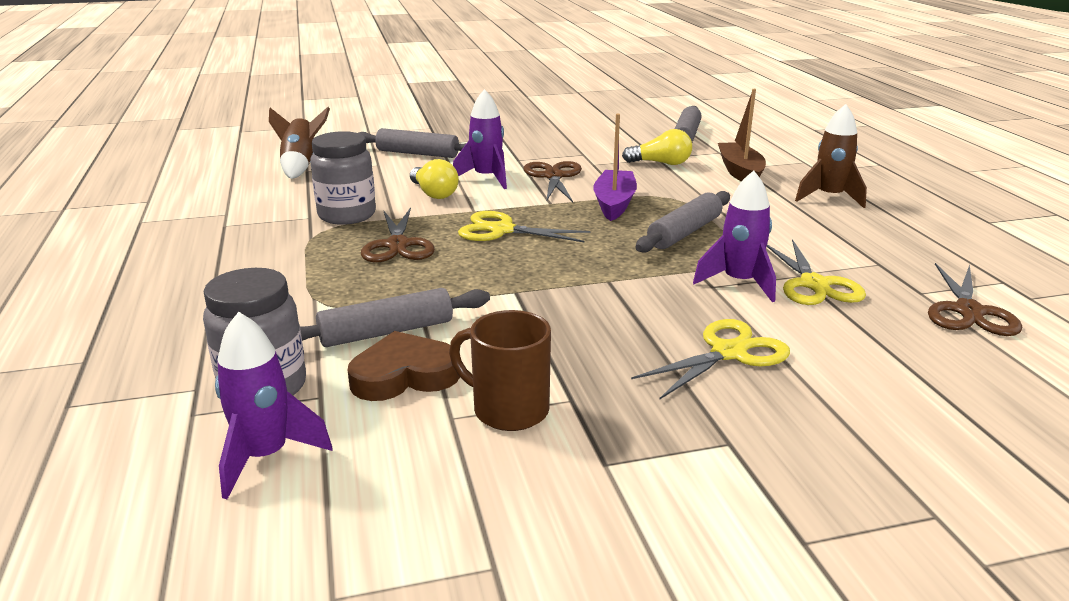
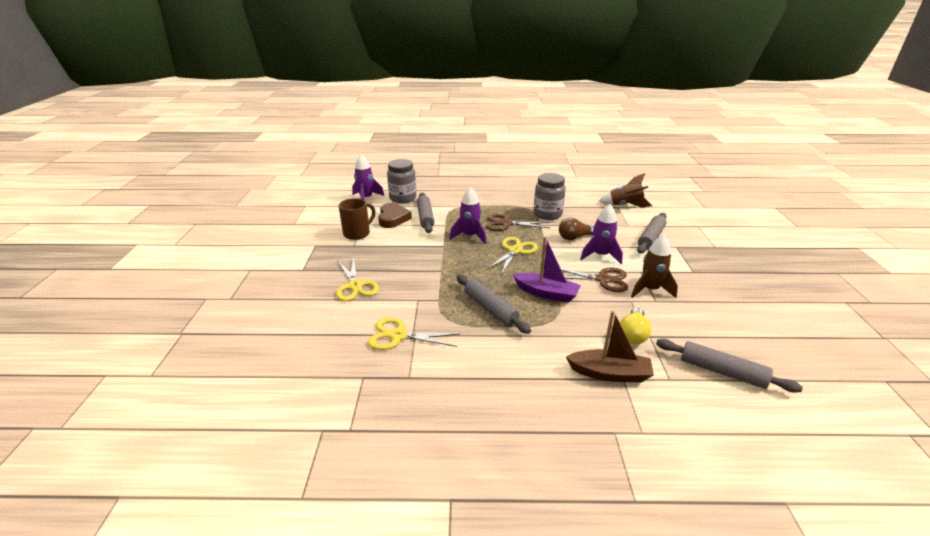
camera: 105 degrees right, 5 degrees up
yellow light bulb [410,159,459,199] -> brown light bulb [559,218,594,240]
purple rocket [693,171,776,302] -> purple rocket moved to [449,187,487,244]
brown rocket [795,104,867,208] -> brown rocket moved to [631,235,678,298]
brown scissors [928,263,1022,336] -> none

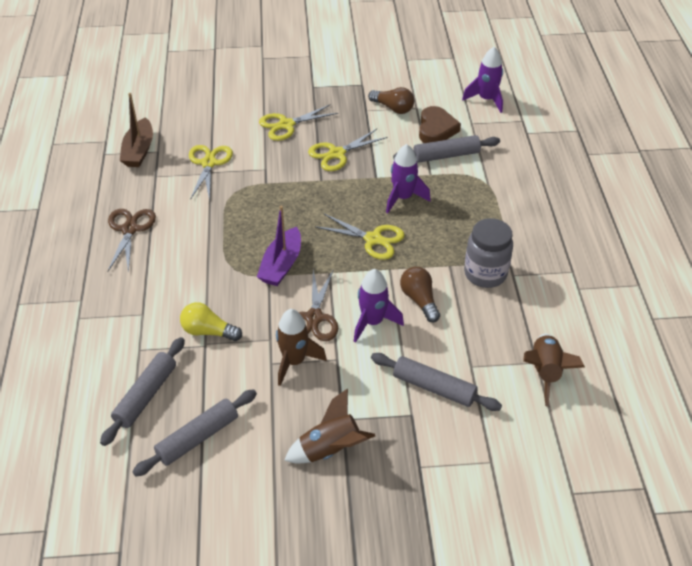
camera: 85 degrees right, 15 degrees up
brown mug [339,198,376,240] -> brown light bulb [368,87,414,114]
brown heart [378,203,412,228] -> brown heart turned 75 degrees counterclockwise [419,106,461,143]
grey jar [387,159,416,203] -> none
grey rolling pin [457,275,531,334] -> grey rolling pin moved to [132,389,257,477]
brown scissors [486,214,549,231] -> brown scissors moved to [108,209,156,273]
brown boat [566,310,654,382] -> brown boat moved to [120,93,153,167]
none -> brown rocket [284,388,375,464]
none -> yellow scissors [308,129,388,171]

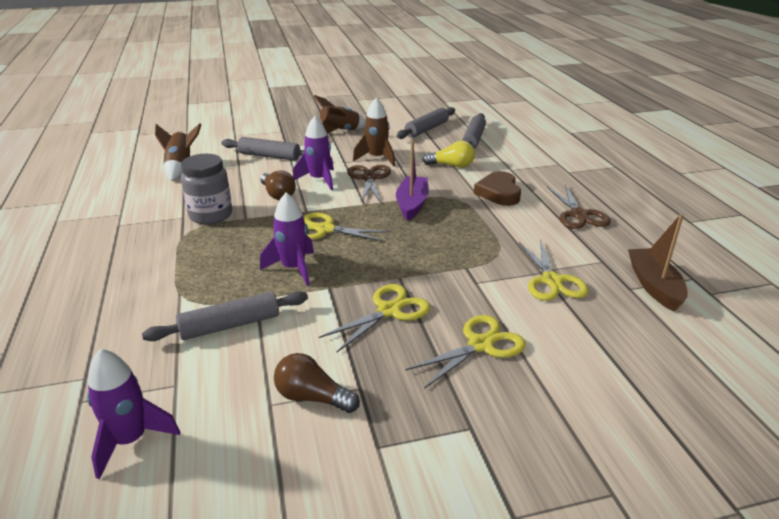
camera: 170 degrees right, 15 degrees down
brown heart [419,106,461,143] -> brown heart moved to [474,171,521,206]

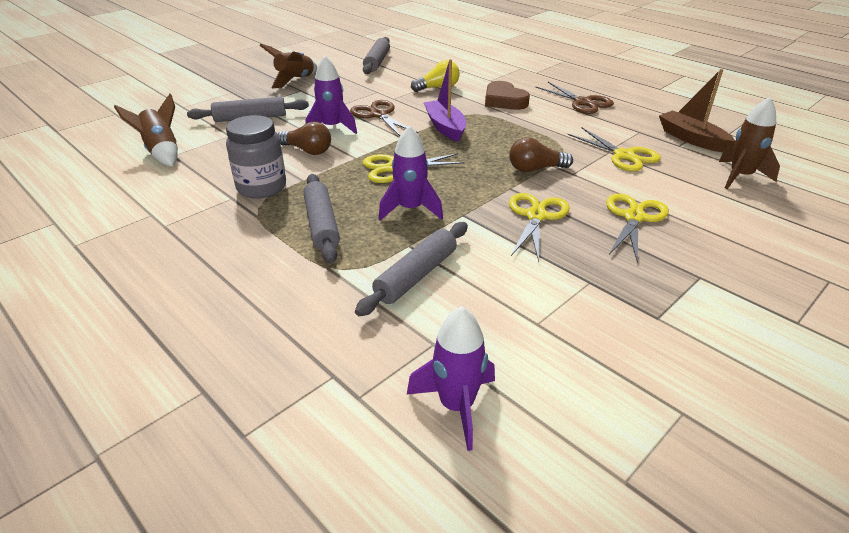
camera: 30 degrees left, 5 degrees up
brown light bulb [274,353,360,413] -> brown light bulb moved to [509,137,573,172]
brown rocket [353,97,395,166] -> brown rocket moved to [719,97,780,189]
grey rolling pin [462,113,486,149] -> grey rolling pin moved to [303,174,340,264]

